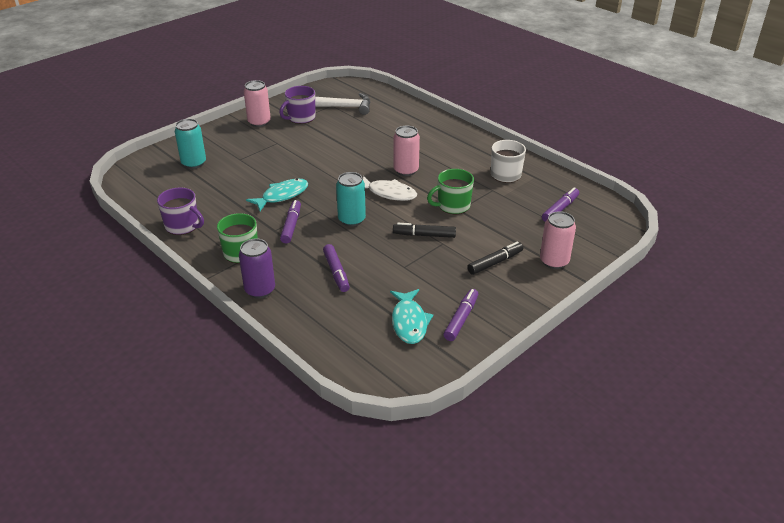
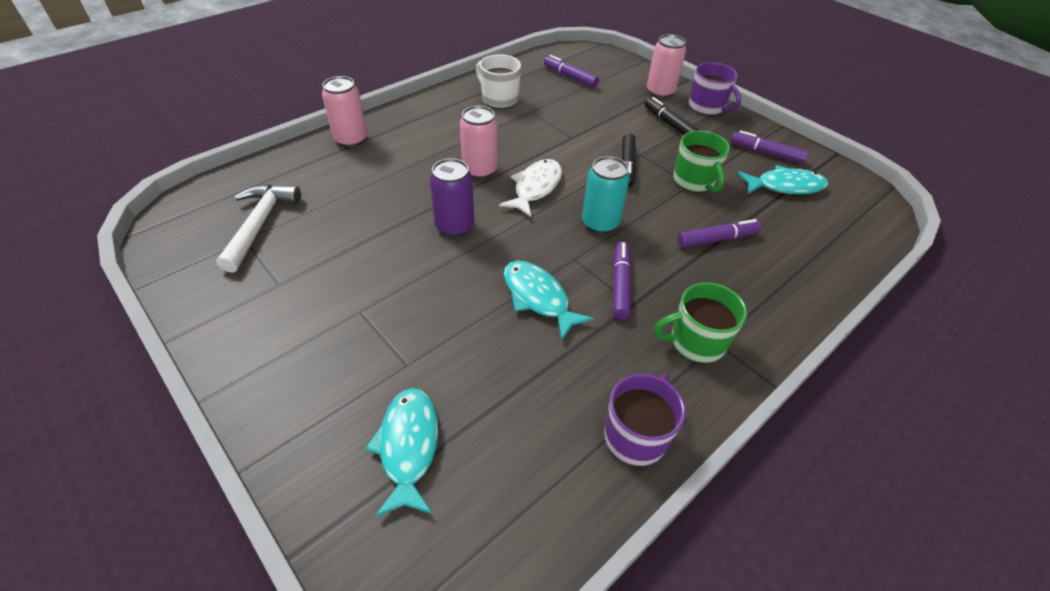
camera: 90 degrees left, 10 degrees up
turquoise can [175,119,206,169] -> turquoise fish [365,388,438,517]
purple can [239,239,275,299] -> purple can moved to [430,158,474,237]
pink can [244,80,271,127] -> pink can moved to [322,76,367,148]
purple mug [279,86,316,124] -> purple mug moved to [688,62,741,116]
purple marker [280,200,301,243] -> purple marker turned 90 degrees clockwise [613,242,631,319]
green mug [427,169,474,214] -> green mug moved to [673,131,730,193]

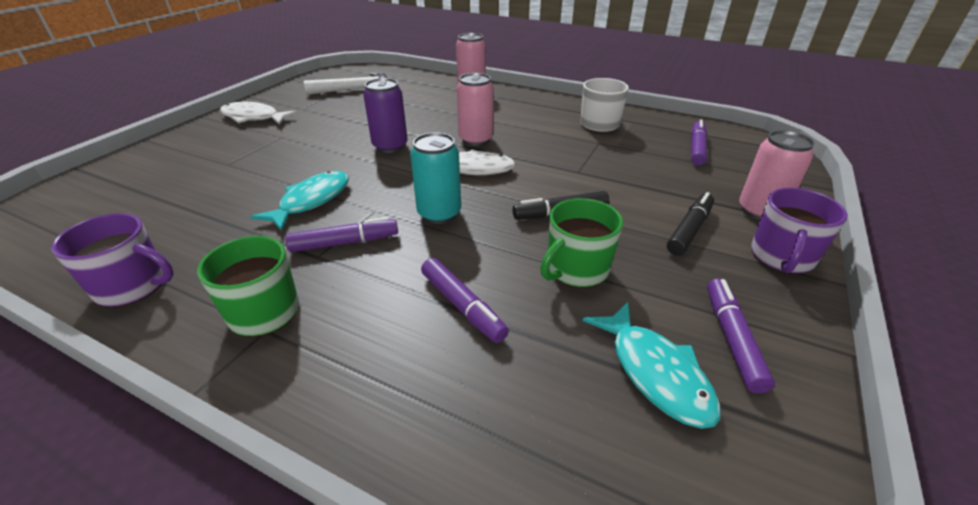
camera: 70 degrees right, 10 degrees down
turquoise fish [365,388,438,517] -> none
none -> white fish [220,102,298,125]

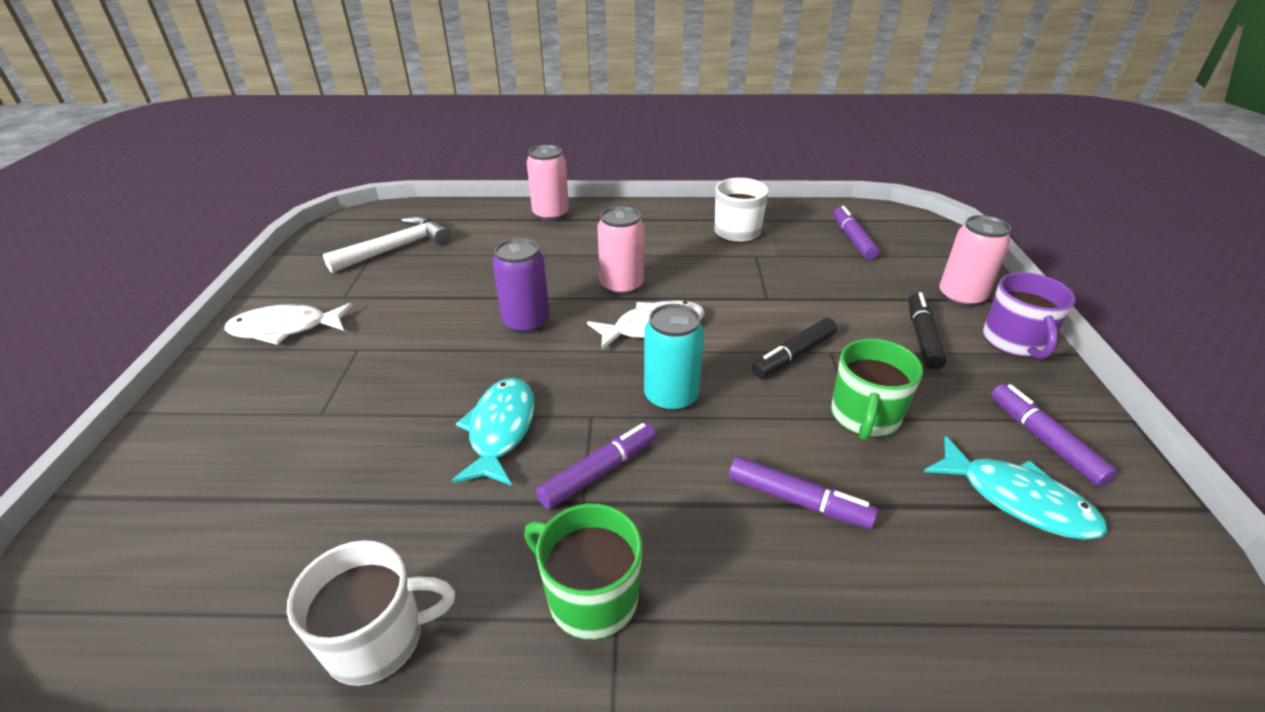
camera: 25 degrees left, 0 degrees up
purple mug [51,213,174,308] -> white mug [287,540,455,686]

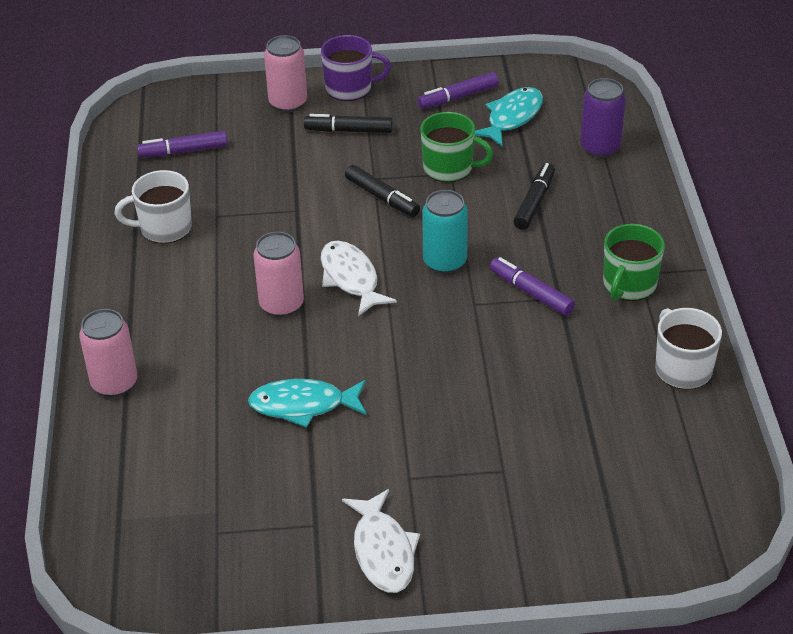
camera: 95 degrees left, 5 degrees up
white hammer [323,216,451,273] -> none
turquoise fish [452,378,535,486] -> turquoise fish moved to [248,379,367,428]
purple can [492,238,550,334] -> purple can moved to [580,78,626,158]
purple marker [729,456,878,529] -> black marker [513,163,555,230]

